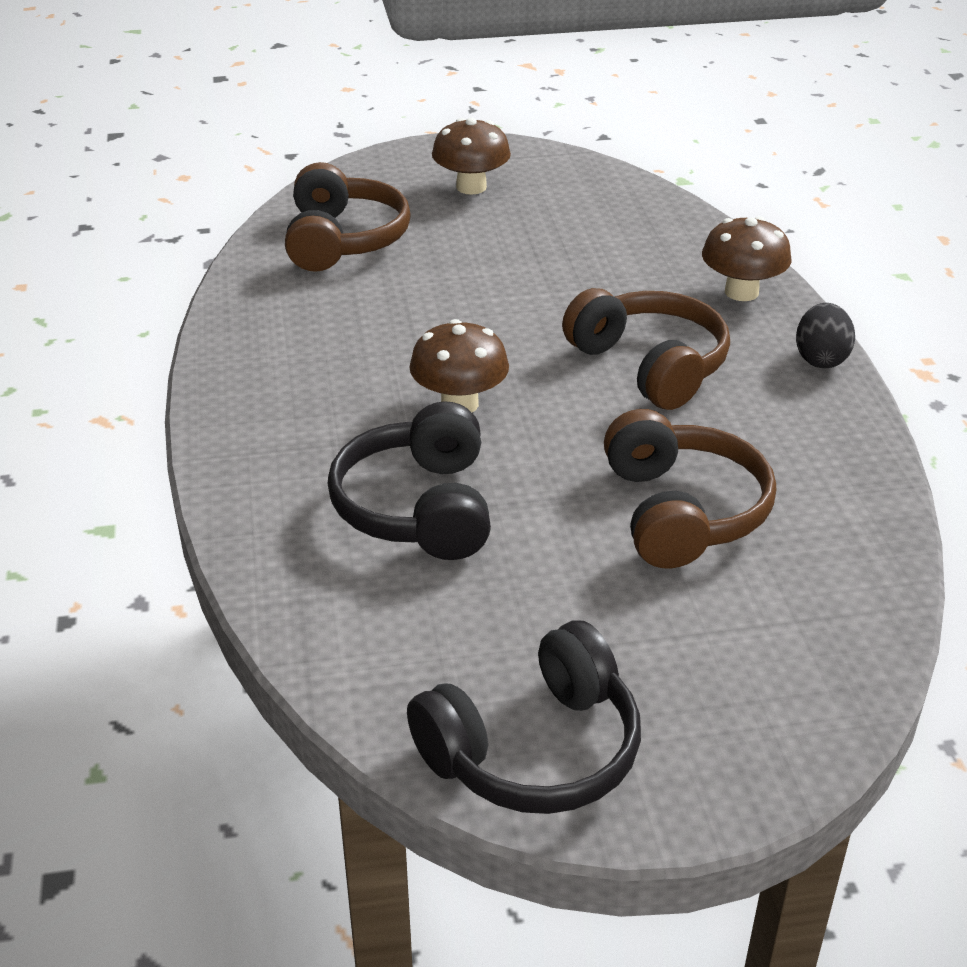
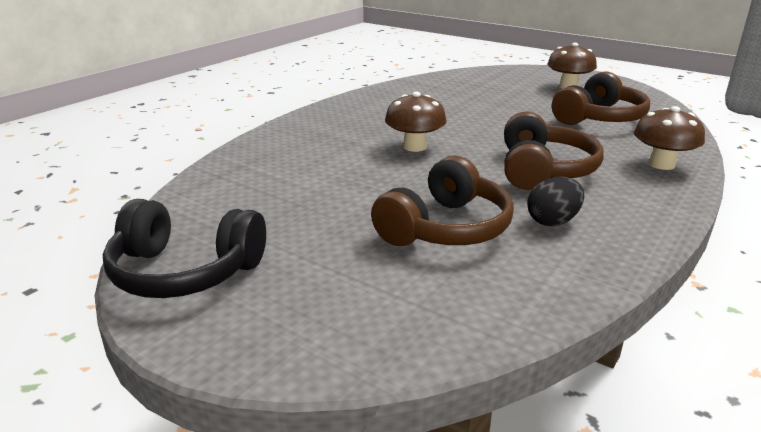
camera: 45 degrees right, 10 degrees down
brown headphones [285,162,411,272] -> brown headphones moved to [552,71,650,125]
black headphones [328,401,491,560] -> none
black egg [796,303,855,368] -> black egg moved to [527,177,584,226]

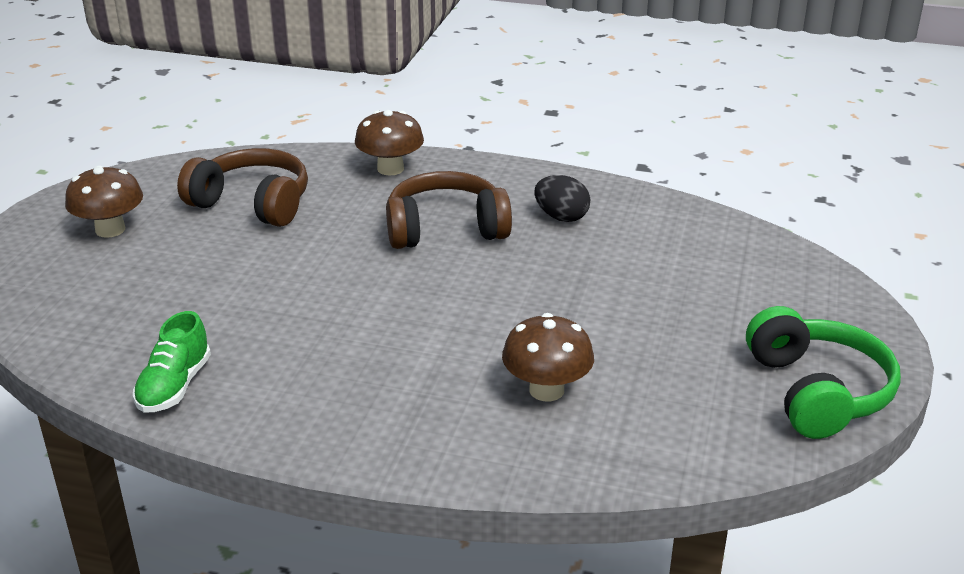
camera: 110 degrees left, 5 degrees up
black headphones [103,199,266,298] -> green headphones [746,306,901,439]
brown headphones [371,155,514,246] -> none
brown mushroom [385,92,447,152] -> brown mushroom moved to [502,313,594,401]
none -> green shoe [133,311,211,413]

